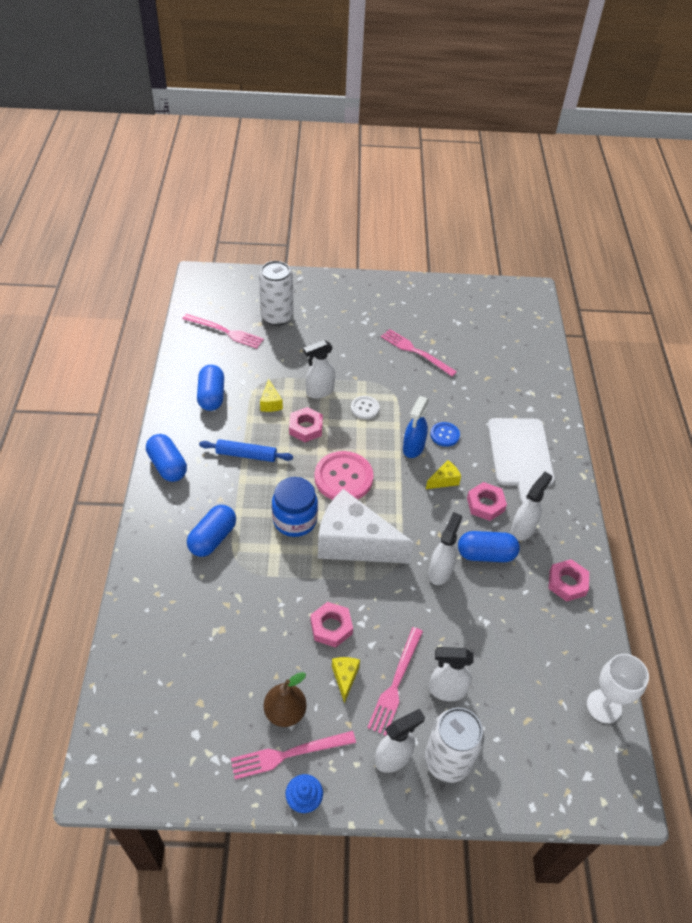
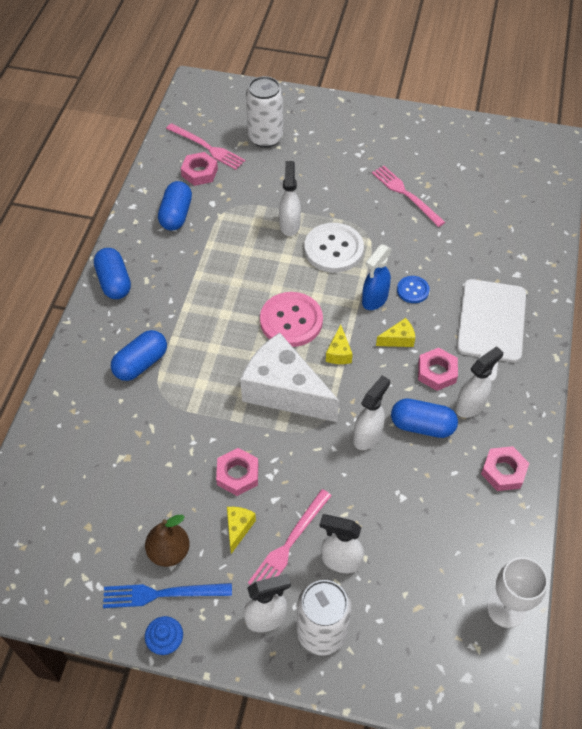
camera: 15 degrees right, 5 degrees up
blue rolling pin [199,439,293,462] -> none
pink fork [231,731,356,779] -> blue fork [103,583,232,608]
yellow cheese [260,379,283,412] -> yellow cheese moved to [326,324,353,364]
blue jar [272,477,318,537] -> none
pink nut [289,407,323,442] -> pink nut moved to [181,152,218,186]
white spray bottle [303,340,335,399] -> white spray bottle turned 105 degrees clockwise [279,161,301,236]
white button [351,396,380,419] -> white button [304,223,364,273], size x1.91

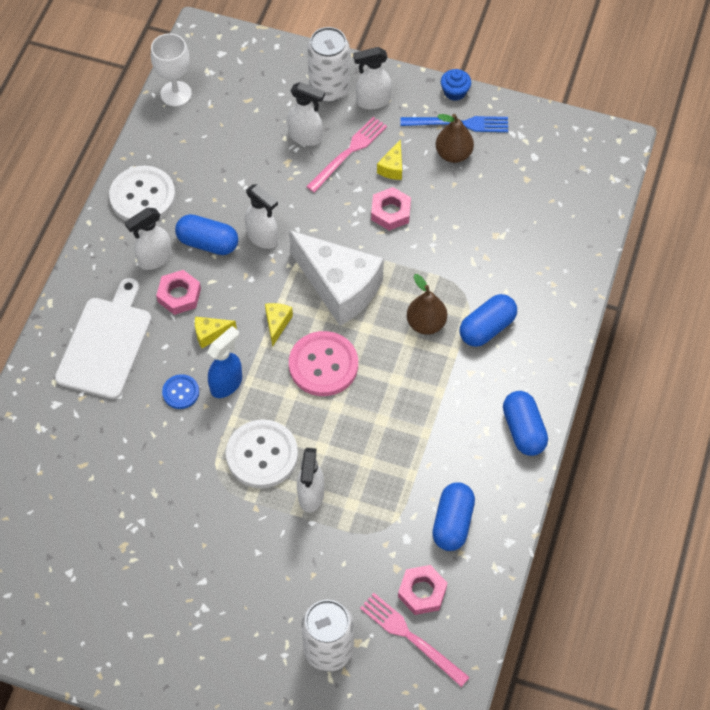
camera: 175 degrees left, 5 degrees up
white spray bottle [353,375,390,450] -> white spray bottle turned 90 degrees counterclockwise [245,184,278,249]
pink fork [372,166,445,227] -> none
pink nut [481,446,529,491] -> white button [109,166,175,221]
none -> brown pear [407,274,447,335]

